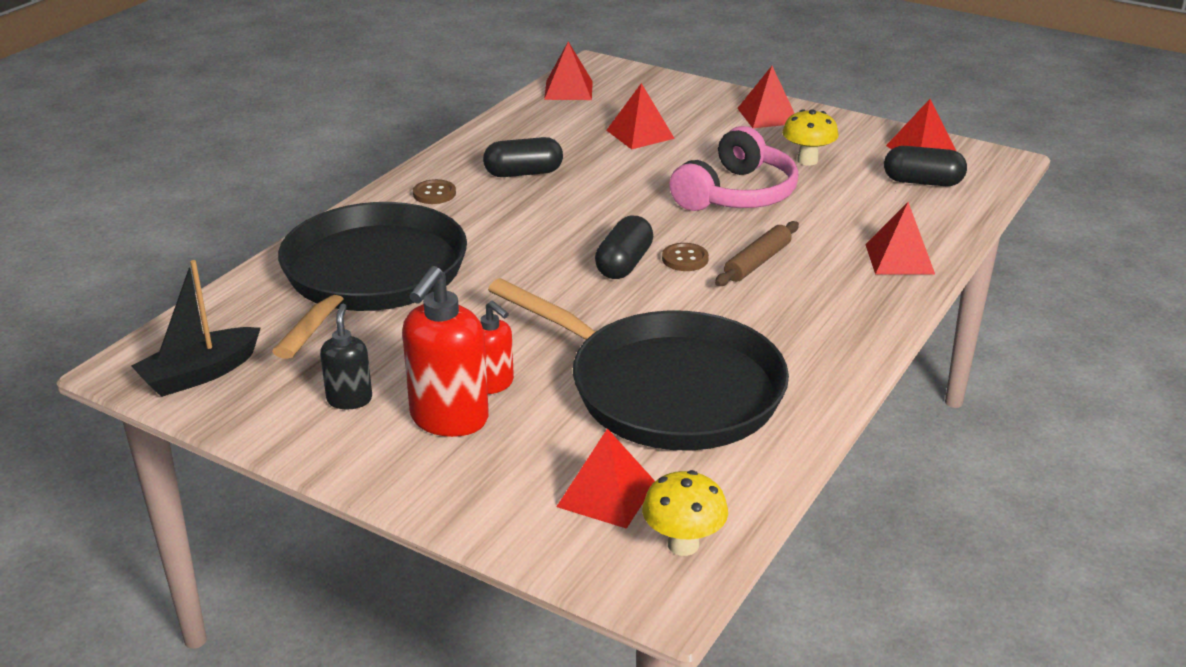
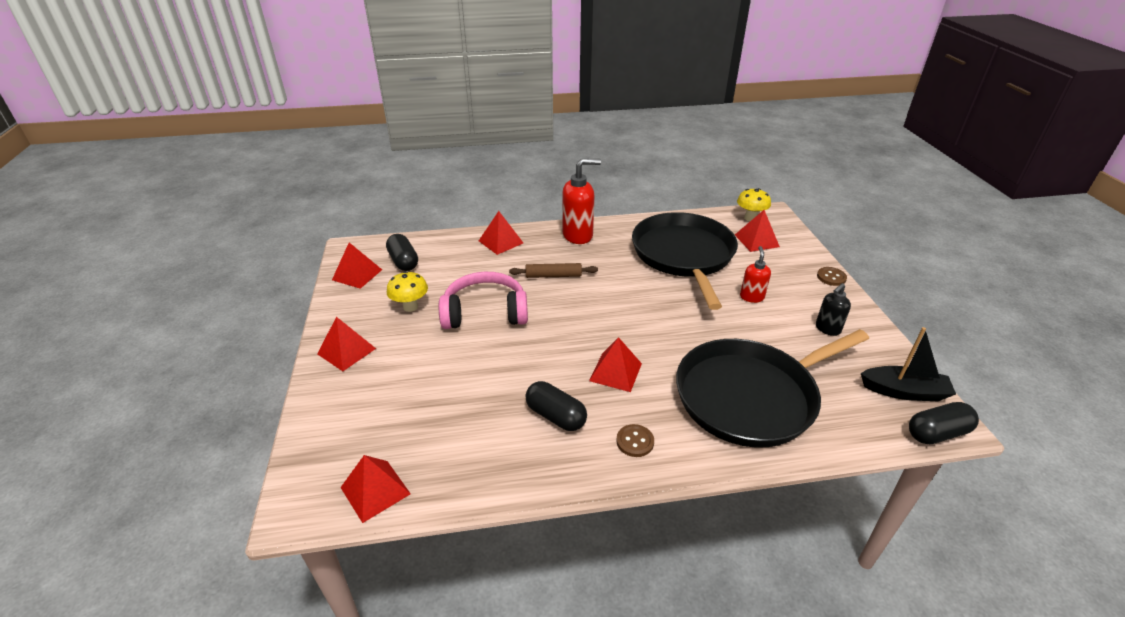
camera: 130 degrees left, 5 degrees up
red soap dispenser [402,266,489,437] -> red soap dispenser moved to [562,159,601,244]
black capsule [595,216,653,279] -> black capsule moved to [909,402,979,444]
red pyramid [606,83,675,150] -> red pyramid moved to [589,337,642,392]
brown button [662,243,709,271] -> brown button moved to [817,267,847,286]

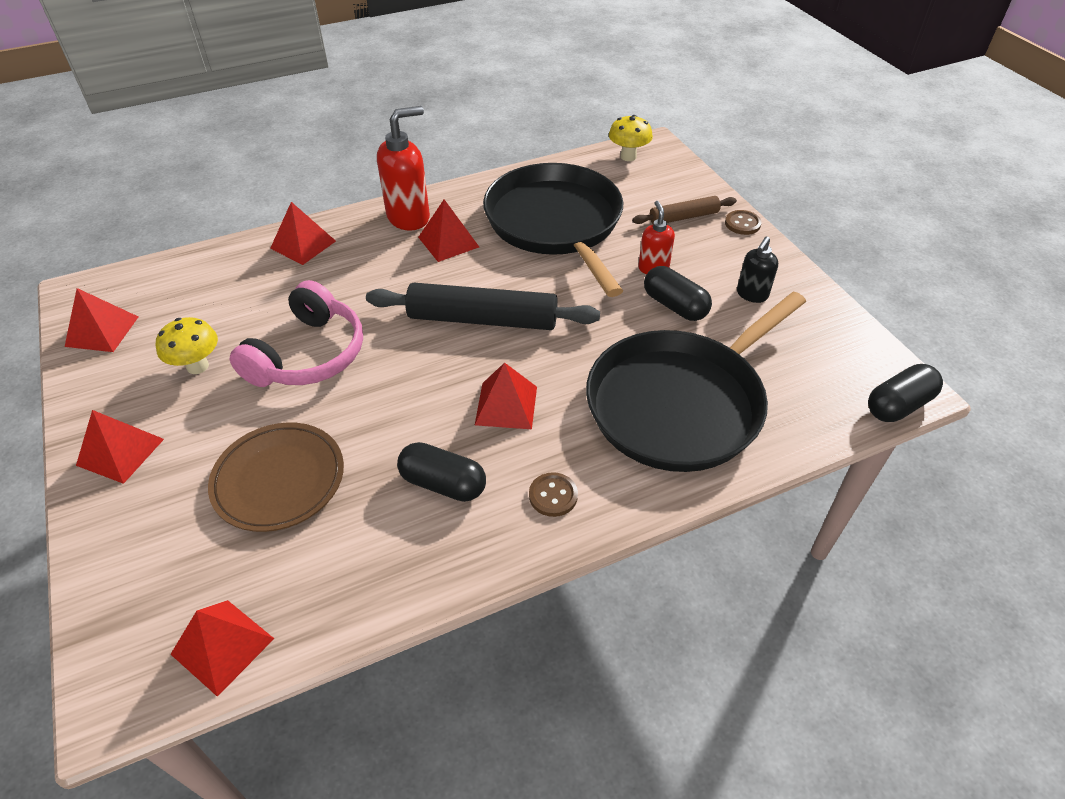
camera: 15 degrees left, 10 degrees up
black capsule [386,234,418,271] -> black capsule moved to [644,266,712,321]
pink headphones [439,272,528,329] -> pink headphones turned 135 degrees clockwise [230,280,363,387]
brown rolling pin [509,263,598,278] -> brown rolling pin moved to [632,196,737,224]
red pyramid [735,210,780,252] -> red pyramid moved to [418,199,479,262]
black boat [861,327,956,401] -> none
none -> brown plate [208,422,344,532]
none -> black rolling pin [366,283,600,330]

